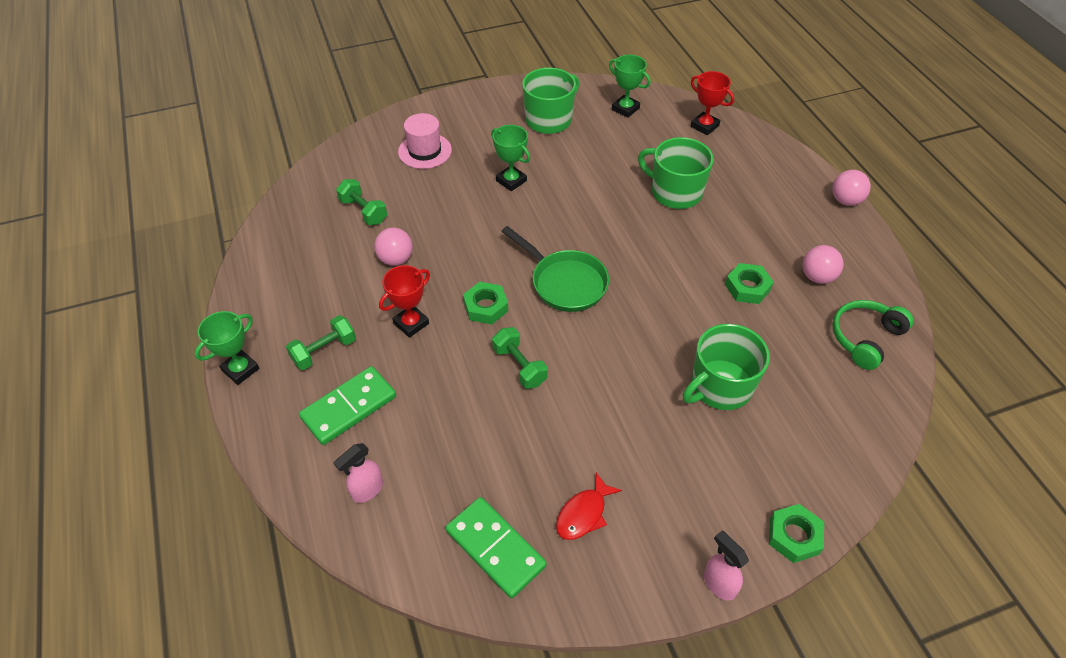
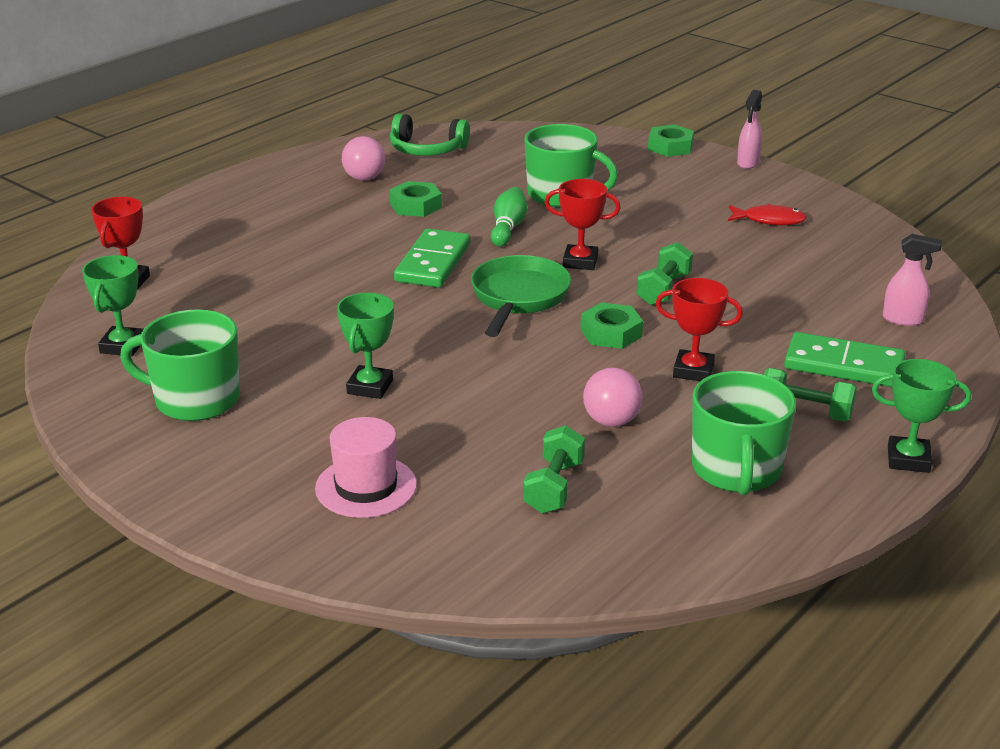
camera: 120 degrees left, 20 degrees down
green domino [445,497,547,598] -> green domino moved to [394,229,470,288]
green mug [638,137,714,209] -> green mug moved to [692,371,796,495]
pink ball [832,170,871,206] -> none
none -> green bowling pin [491,187,527,246]
none -> red trophy [545,179,620,270]

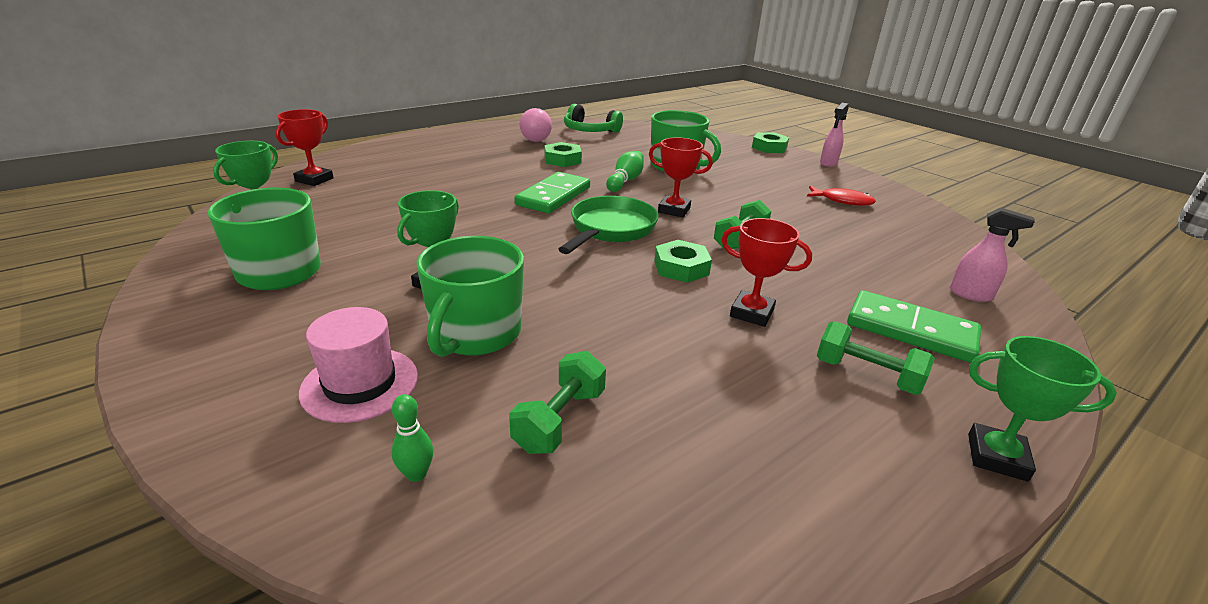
camera: 10 degrees right, 0 degrees up
pink ball [583,368,643,427] -> none
green mug [692,371,796,495] -> green mug moved to [416,236,524,357]
none -> green bowling pin [392,394,433,482]

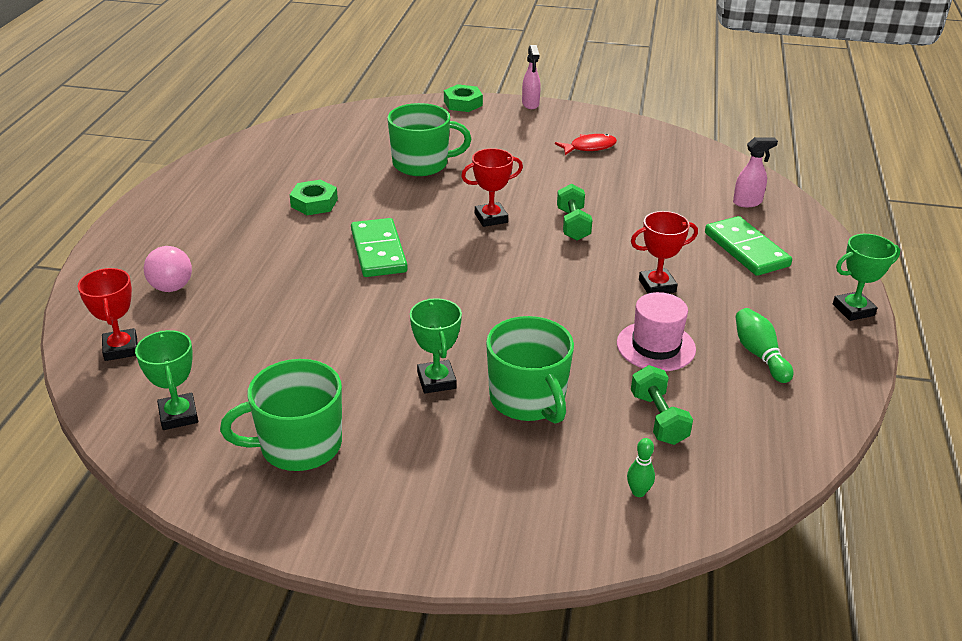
camera: 40 degrees left, 5 degrees up
pink hat [299,307,418,423] -> pink hat moved to [617,292,696,371]
pink ball [520,108,552,142] -> pink ball moved to [144,246,192,292]
green pan [559,196,659,254] -> none
green headphones [564,104,623,133] -> none
green bowling pin [606,151,644,192] -> green bowling pin moved to [736,308,794,383]
green nut [654,240,712,283] -> none
green dumbbell [817,321,935,395] -> none
green domino [847,290,981,363] -> green domino turned 75 degrees clockwise [705,216,792,276]

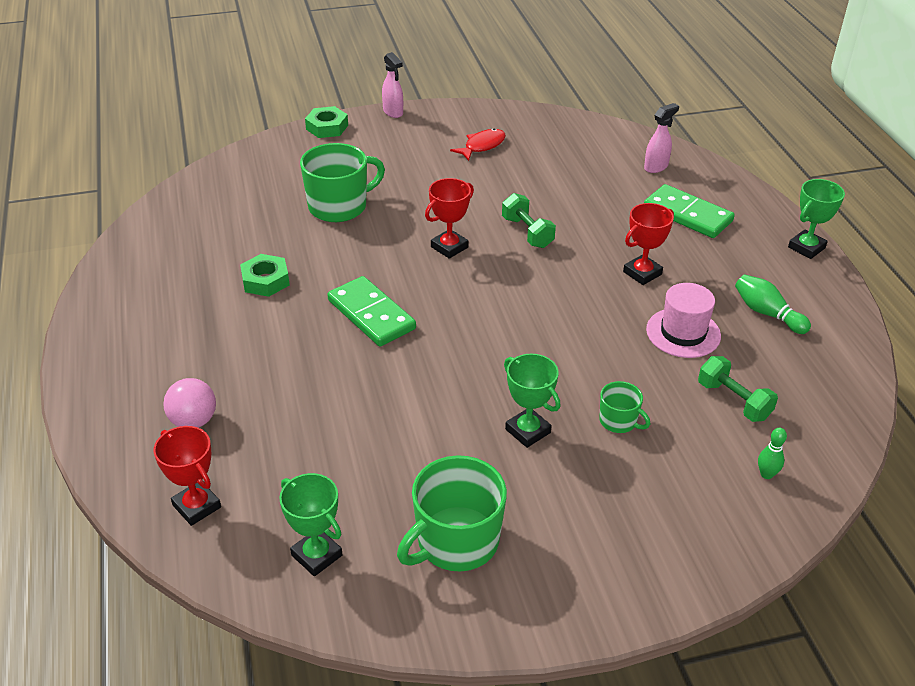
camera: 25 degrees left, 5 degrees up
green mug [486,316,574,424] -> green mug [599,381,650,433], size x0.51

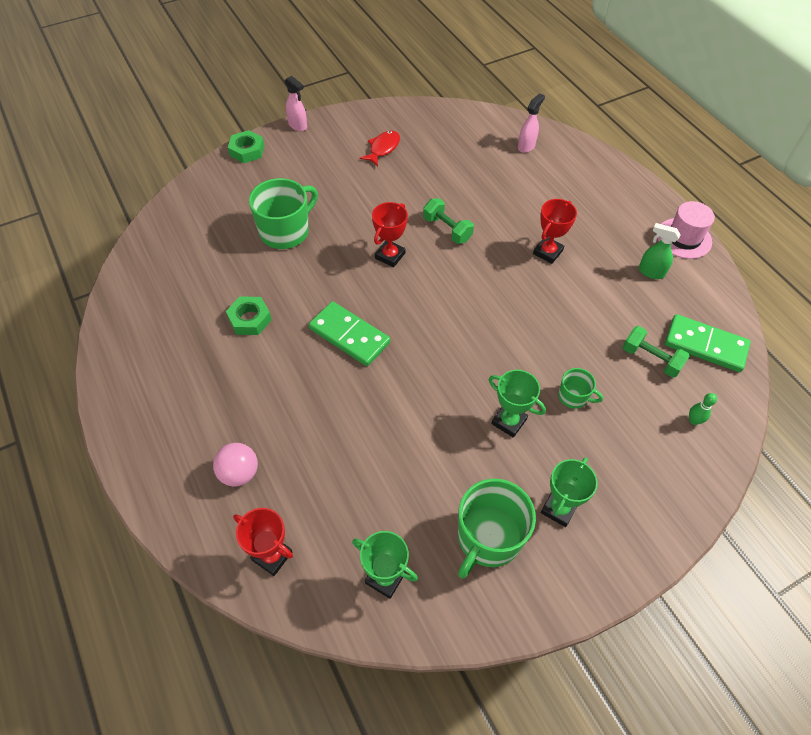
camera: 15 degrees left, 15 degrees up
green domino [644,184,735,238] -> green domino moved to [665,314,751,372]
pink hat [646,283,721,358] -> pink hat moved to [657,201,715,259]
green bowling pin [735,274,811,334] -> green spray bottle [639,223,681,279]
green trophy [788,179,845,259] -> green trophy moved to [541,457,598,527]

